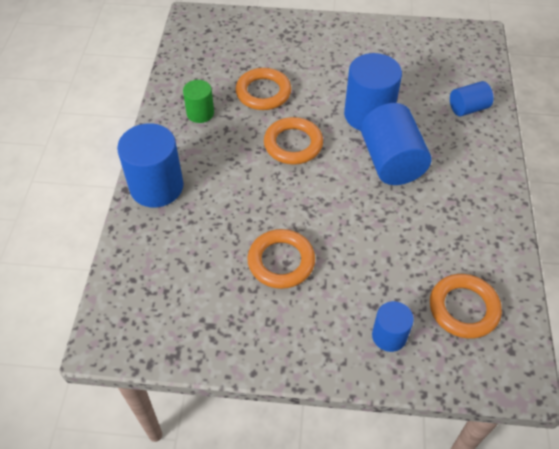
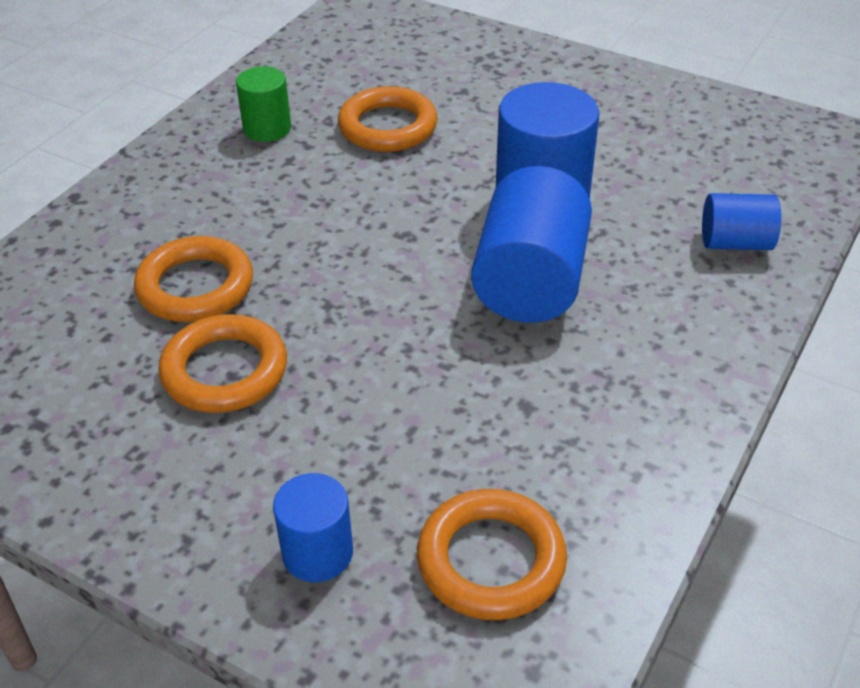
camera: 25 degrees right, 10 degrees down
blue cylinder [117,123,183,208] -> none
orange ring [264,117,323,164] -> orange ring moved to [134,236,253,322]

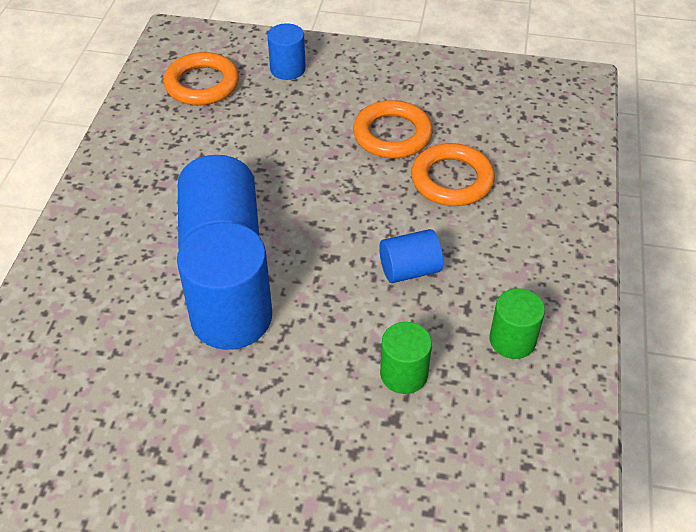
camera: 160 degrees right, 5 degrees up
orange ring [338,86,438,152] -> green cylinder [380,322,432,394]
blue cylinder [702,193,781,250] -> blue cylinder moved to [379,229,443,283]

